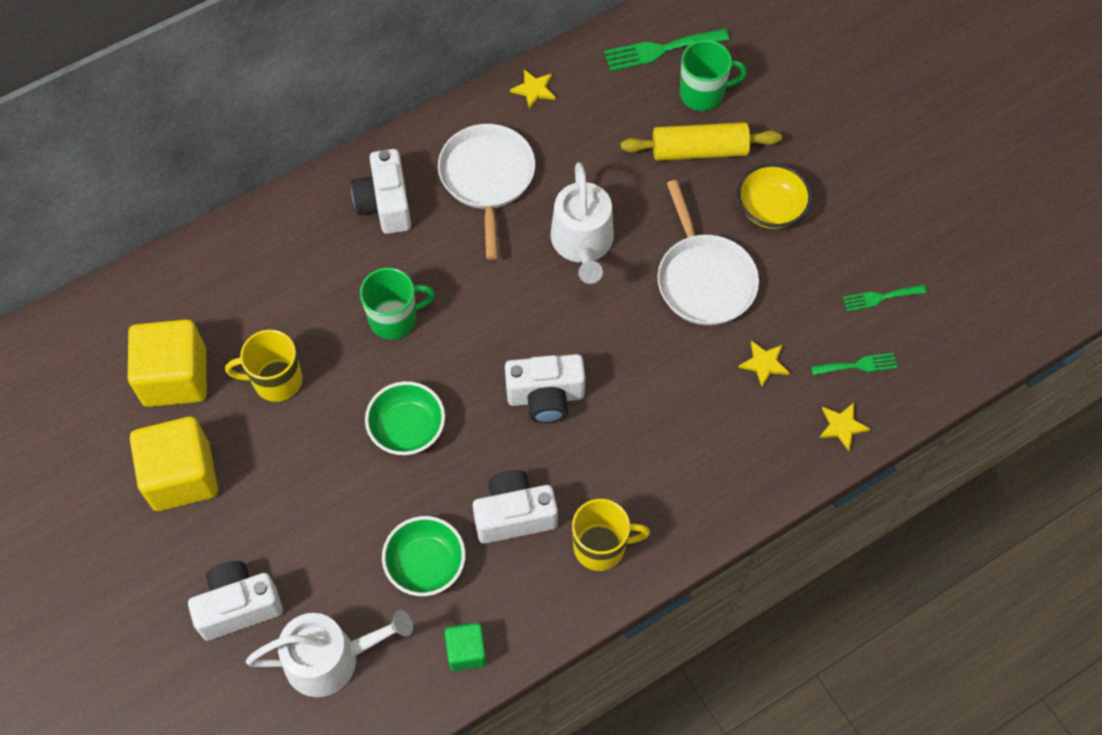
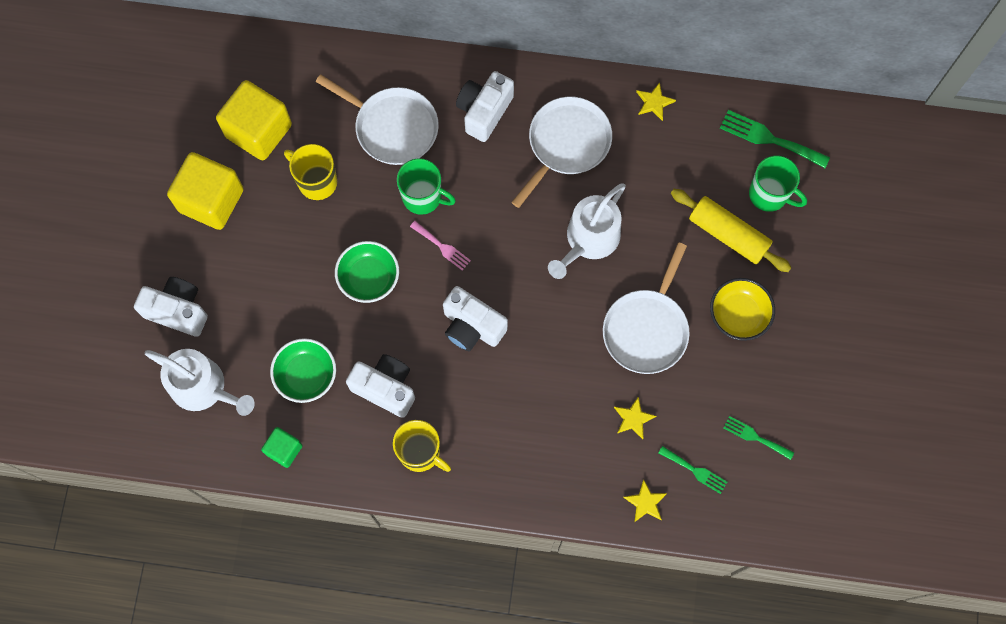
camera: 40 degrees right, 10 degrees up
none -> white pan [316,74,439,165]
none -> pink fork [410,221,471,271]

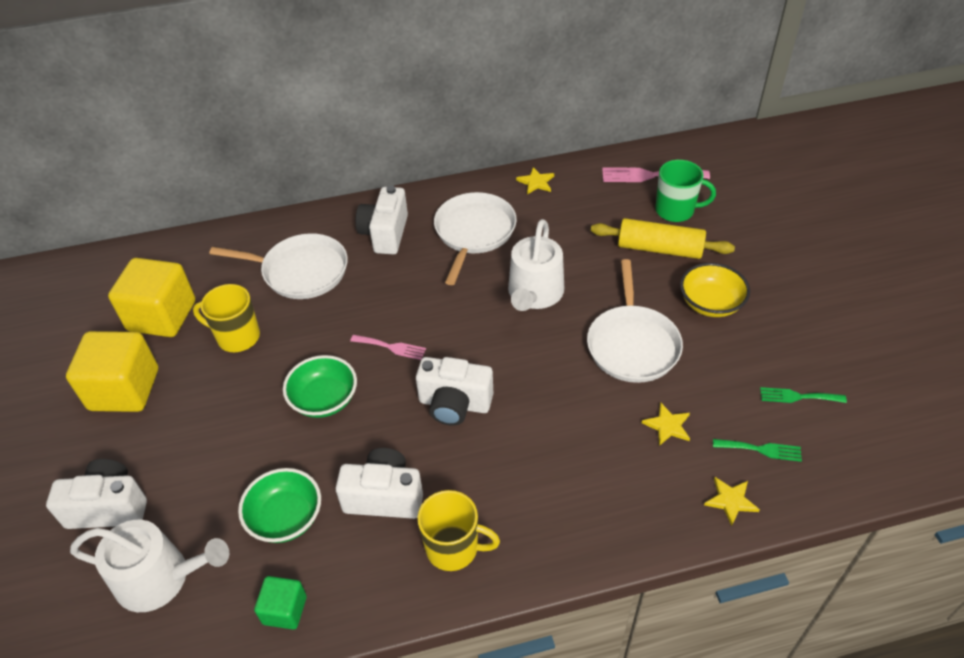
camera: 20 degrees left, 25 degrees down
green mug [397,158,456,215] -> none
green fork [720,110,830,168] -> pink fork [602,167,710,182]

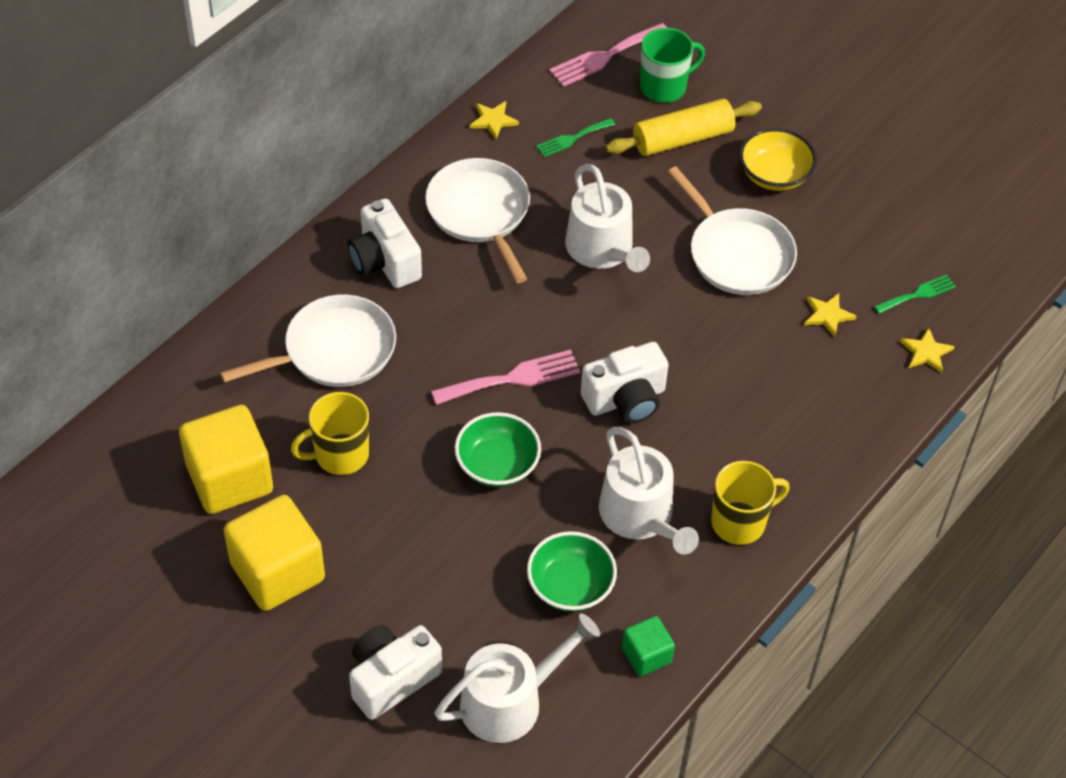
camera: 40 degrees left, 5 degrees up
white camera [336,448,423,519] -> white watering can [599,427,699,555]
pink fork [350,335,426,360] -> pink fork [431,350,580,405], size x1.62
green fork [760,387,847,403] -> green fork moved to [536,118,615,157]

